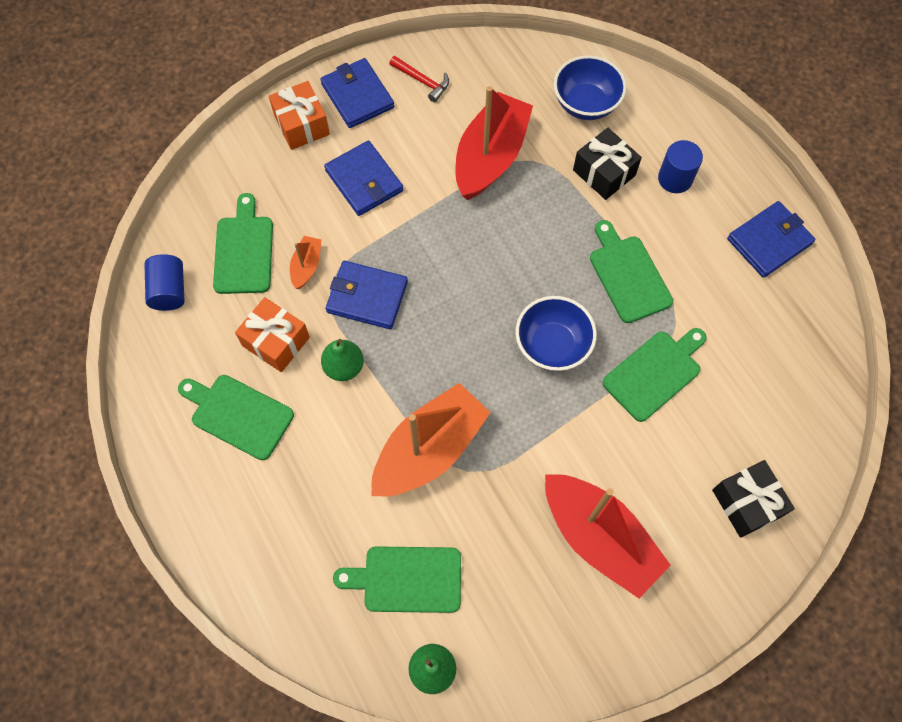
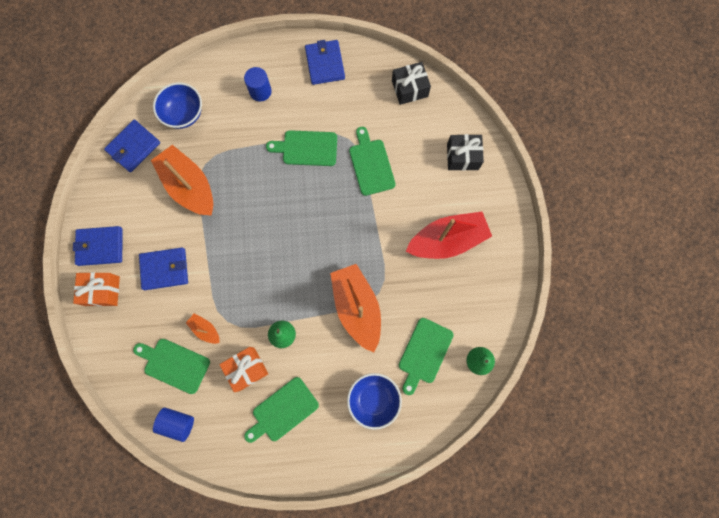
camera: 65 degrees left, 10 degrees up
blue wallet [326,261,408,329] -> blue wallet moved to [104,120,160,172]
red hammer [390,56,449,102] -> none
red boat [455,86,533,200] -> orange boat [151,145,213,216]
blue bowl [515,296,597,371] -> blue bowl moved to [347,373,402,430]
black gift [573,128,642,200] -> black gift moved to [392,62,431,105]

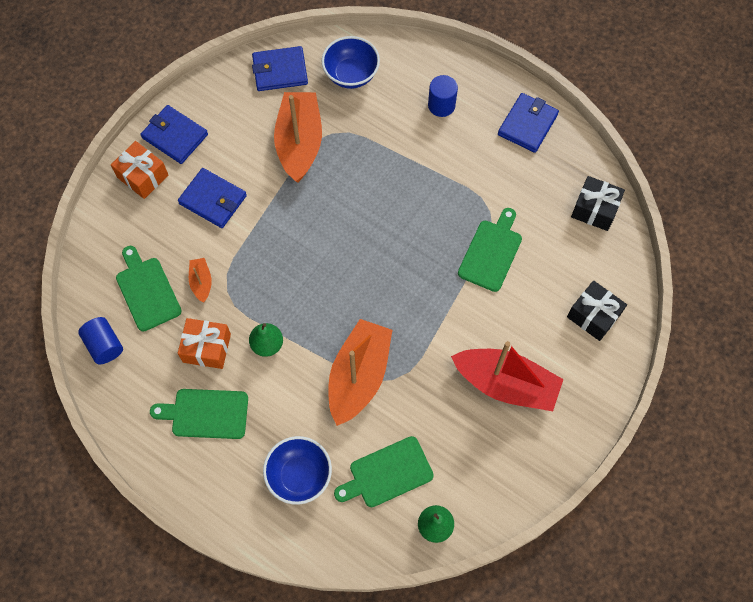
camera: 40 degrees right, 10 degrees down
green cutting board [266,130,337,166] -> none

